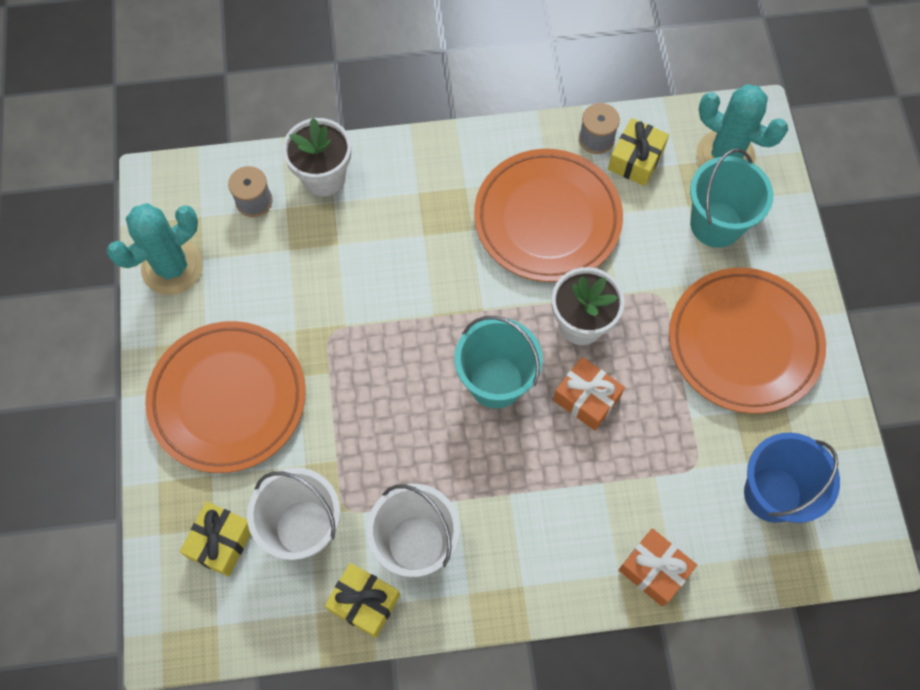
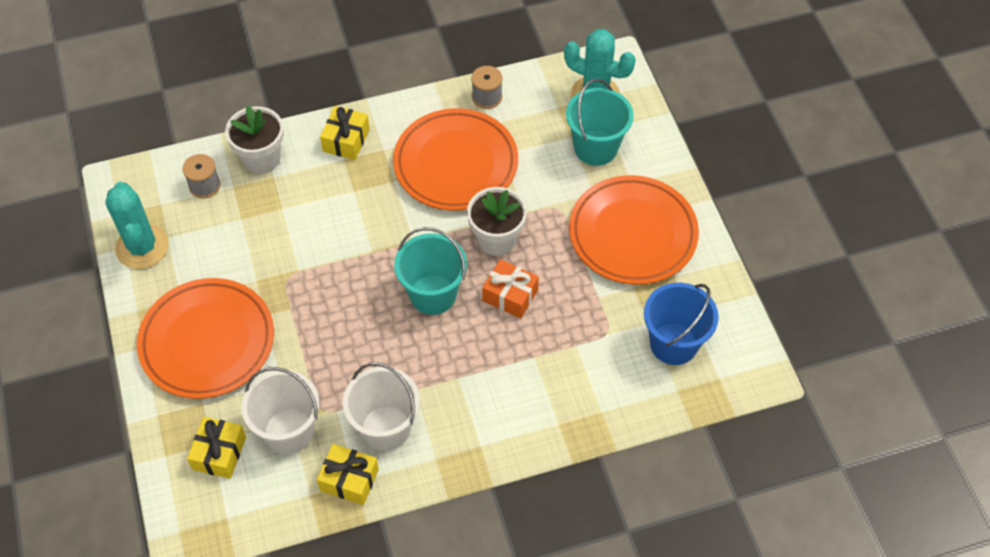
camera: 10 degrees left, 10 degrees down
turquoise cactus [107,203,203,295] -> turquoise cactus turned 60 degrees counterclockwise [105,182,169,269]
yellow gift [608,118,669,186] -> yellow gift moved to [320,106,370,160]
orange gift [619,528,697,606] -> none

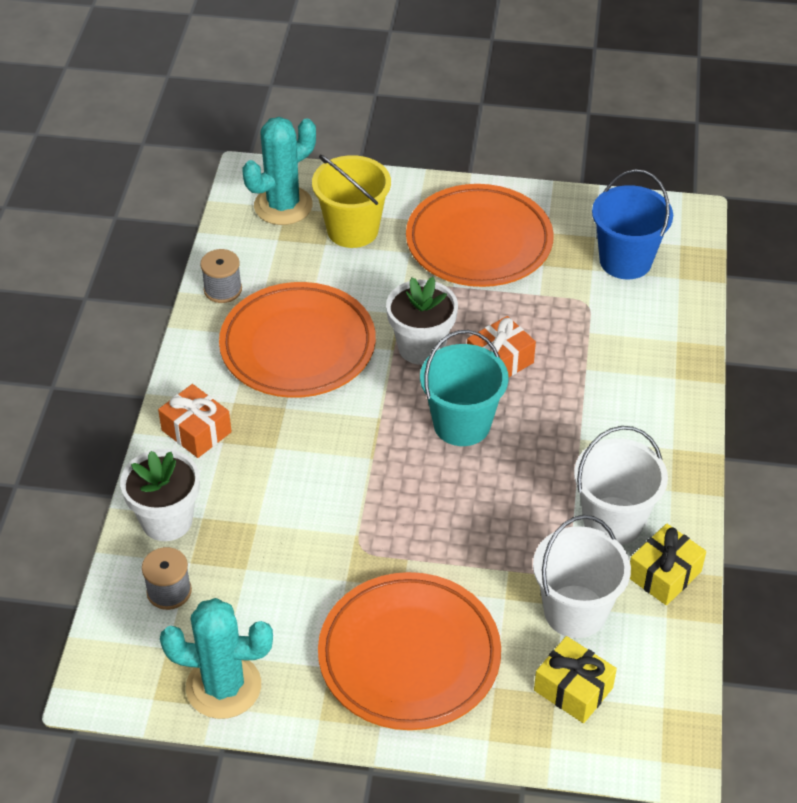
camera: 65 degrees left, 10 degrees down
yellow gift [320,106,370,160] -> orange gift [158,384,232,458]
turquoise bucket [566,79,634,166] -> yellow bucket [312,155,391,248]

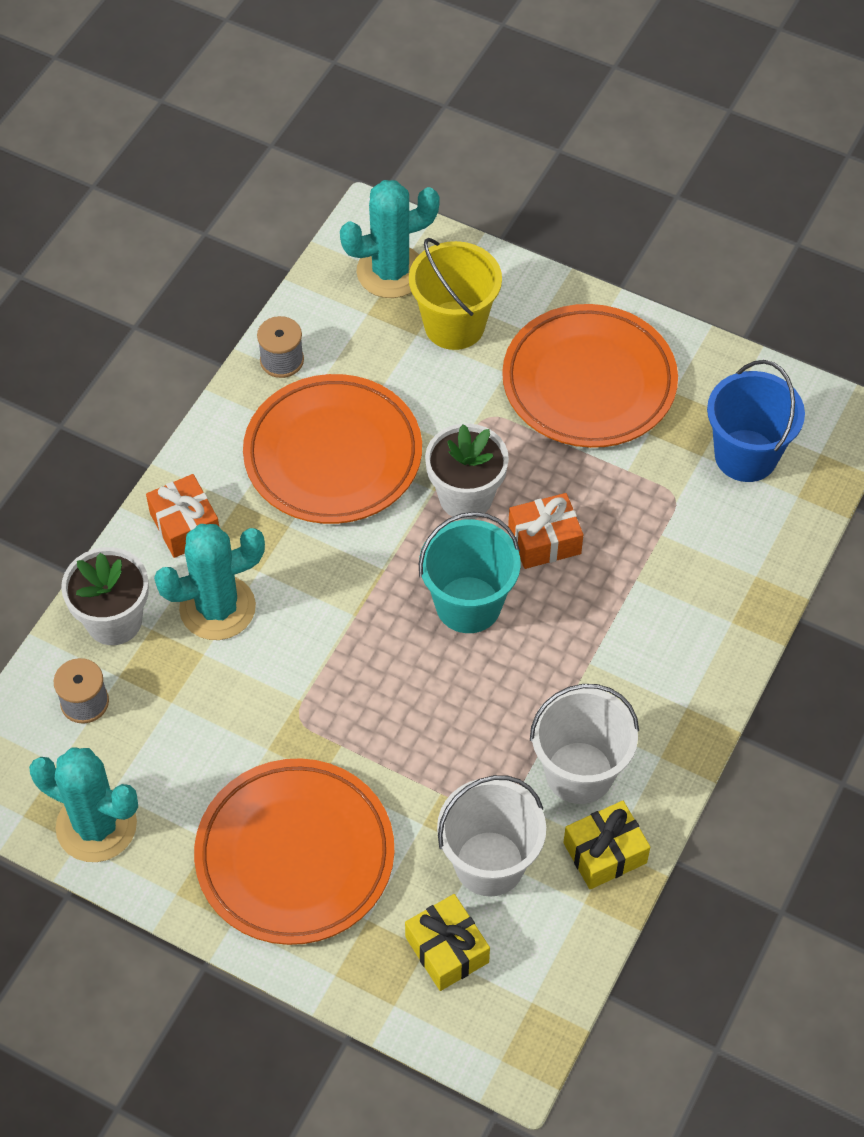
camera: 20 degrees right, 10 degrees up
none -> turquoise cactus [154,524,265,640]

